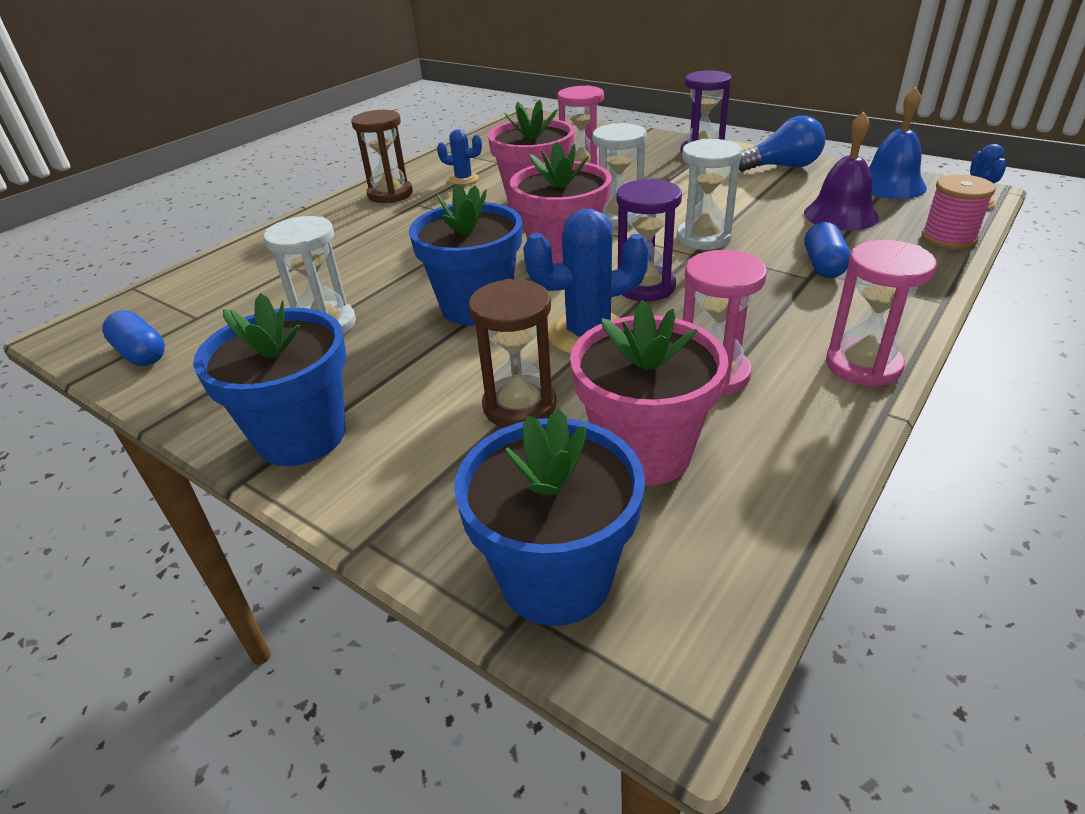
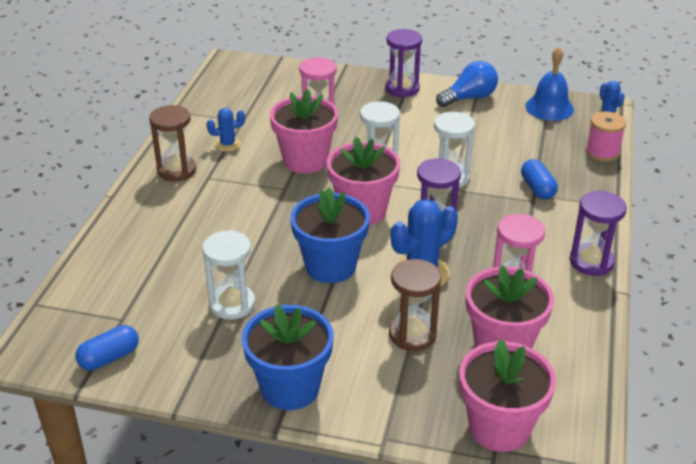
camera: 25 degrees left, 0 degrees up
blue capsule [102,310,165,366] -> blue capsule turned 60 degrees counterclockwise [75,325,139,371]
blue flower pot [454,408,645,626] -> pink flower pot [459,339,556,452]
purple bell [804,111,879,231] -> none
pink hourglass [826,240,937,387] -> purple hourglass [570,191,627,276]

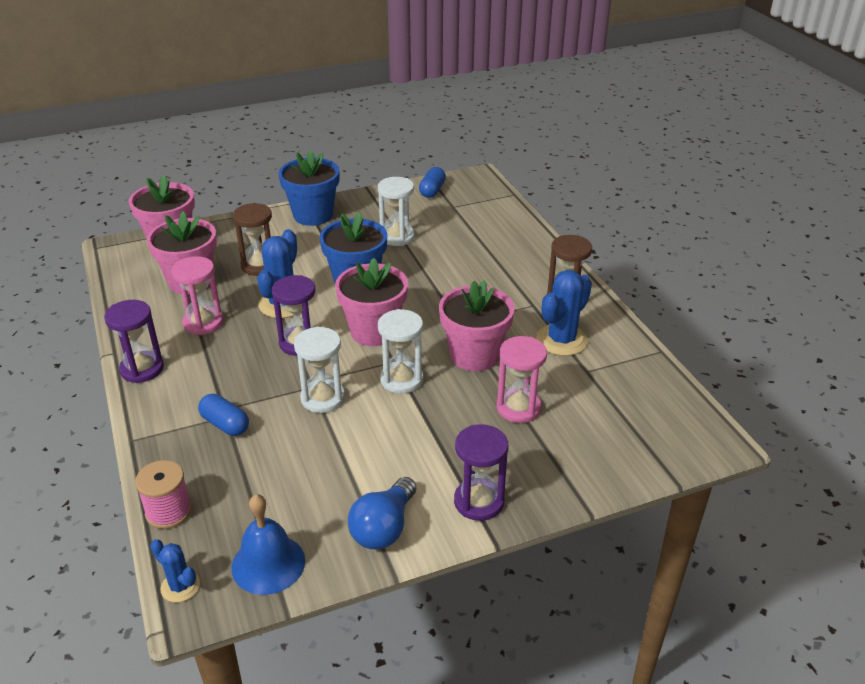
camera: 145 degrees right, 0 degrees up
blue cactus [207,108,245,152] -> blue cactus [536,270,592,356], size x1.80

